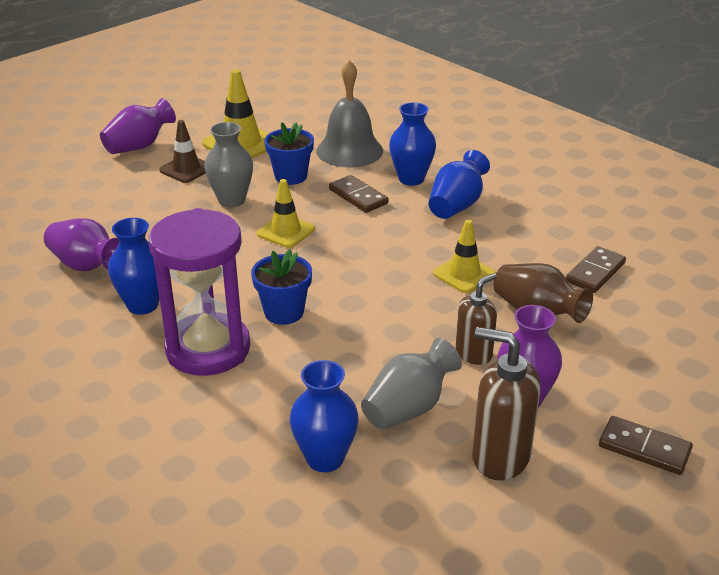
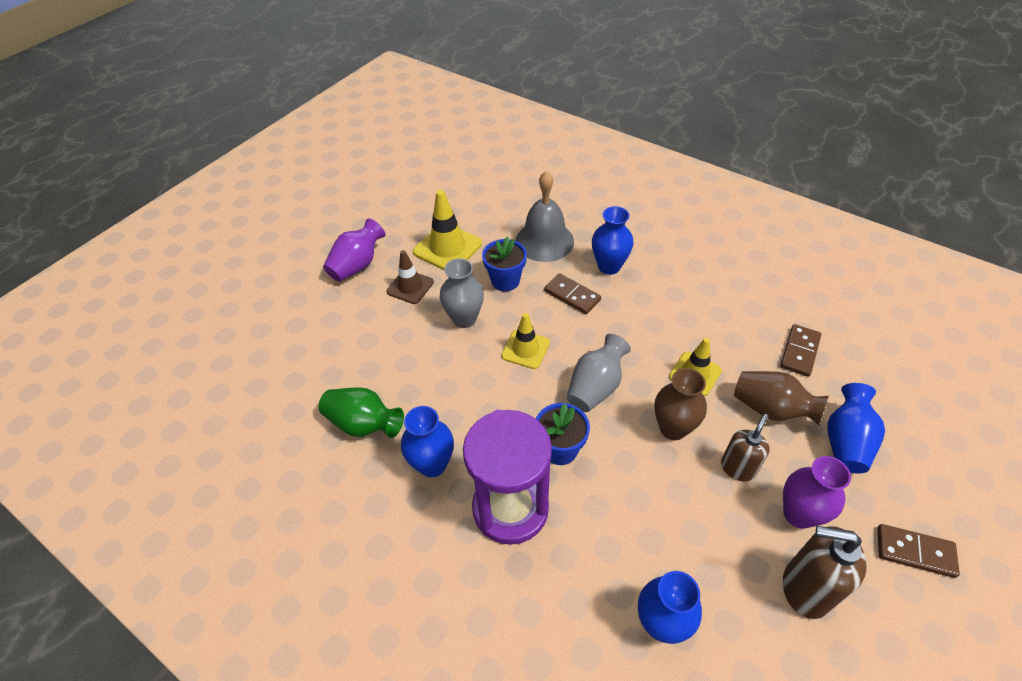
camera: 10 degrees left, 15 degrees up
purple vase [44,218,119,271] -> green vase [319,387,404,438]
grey vase [361,338,462,430] -> grey vase moved to [567,334,631,412]
blue vase [429,150,490,219] -> blue vase moved to [827,383,885,474]
none -> brown vase [654,368,707,440]

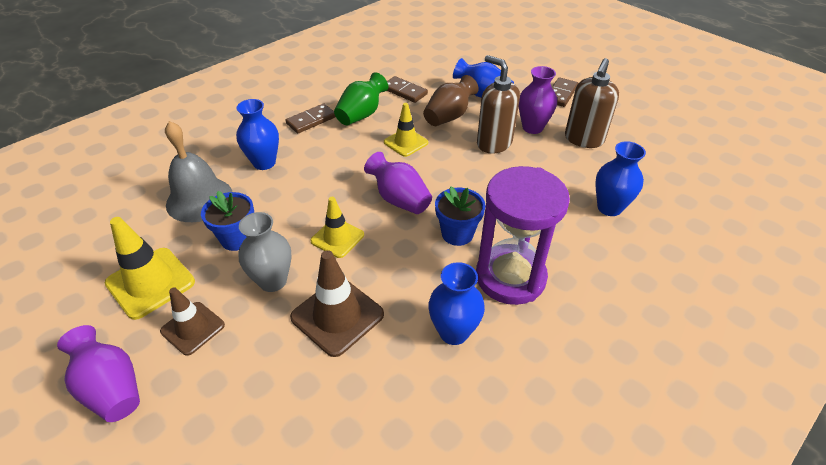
camera: 80 degrees left, 5 degrees down
green vase [319,387,404,438] -> green vase moved to [334,72,388,125]
brown domino [544,273,601,314] -> brown domino moved to [286,103,336,133]
grey vase [567,334,631,412] -> purple vase [364,152,432,214]
brown vase [654,368,707,440] -> none
brown soap dispenser [721,414,770,481] -> brown soap dispenser [477,55,520,154], size x1.53
none -> brown traffic cone [290,250,384,357]

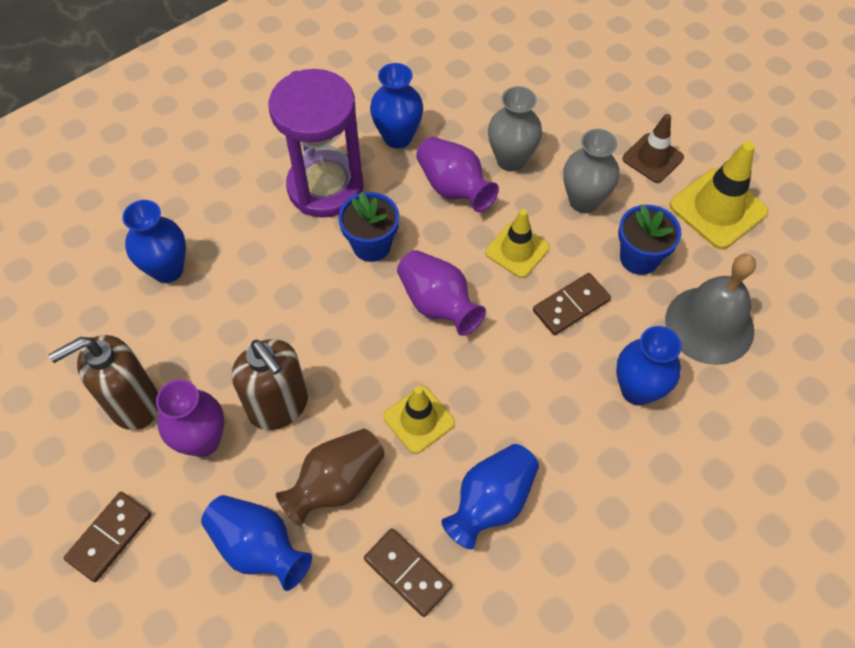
camera: 175 degrees left, 15 degrees up
purple vase [57,325,140,422] -> purple vase moved to [416,137,499,212]
brown domino [286,103,336,133] -> brown domino moved to [533,273,611,335]
brown traffic cone [290,250,384,357] -> grey vase [488,86,542,172]
green vase [334,72,388,125] -> blue vase [441,444,539,549]
brown soap dispenser [565,58,619,148] -> brown soap dispenser turned 150 degrees counterclockwise [49,335,158,430]

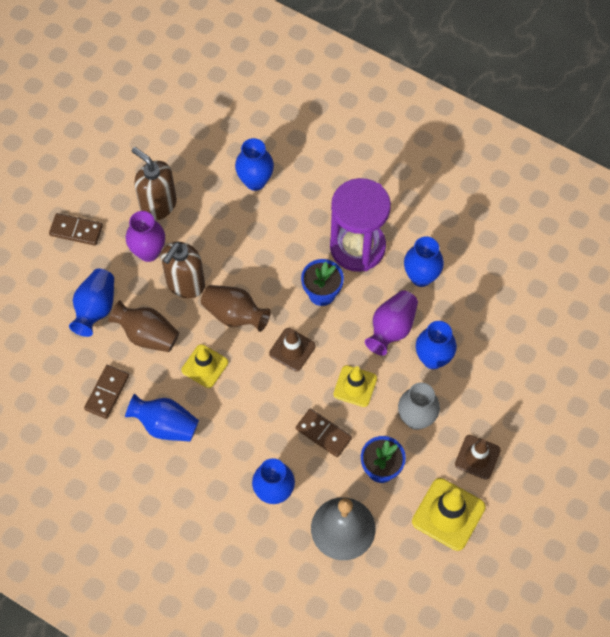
camera: 70 degrees right, 5 degrees up
purple vase [397,250,486,336] -> brown traffic cone [269,328,315,371]
grey vase [488,86,542,172] -> blue vase [416,321,457,369]
none -> brown vase [201,285,271,332]

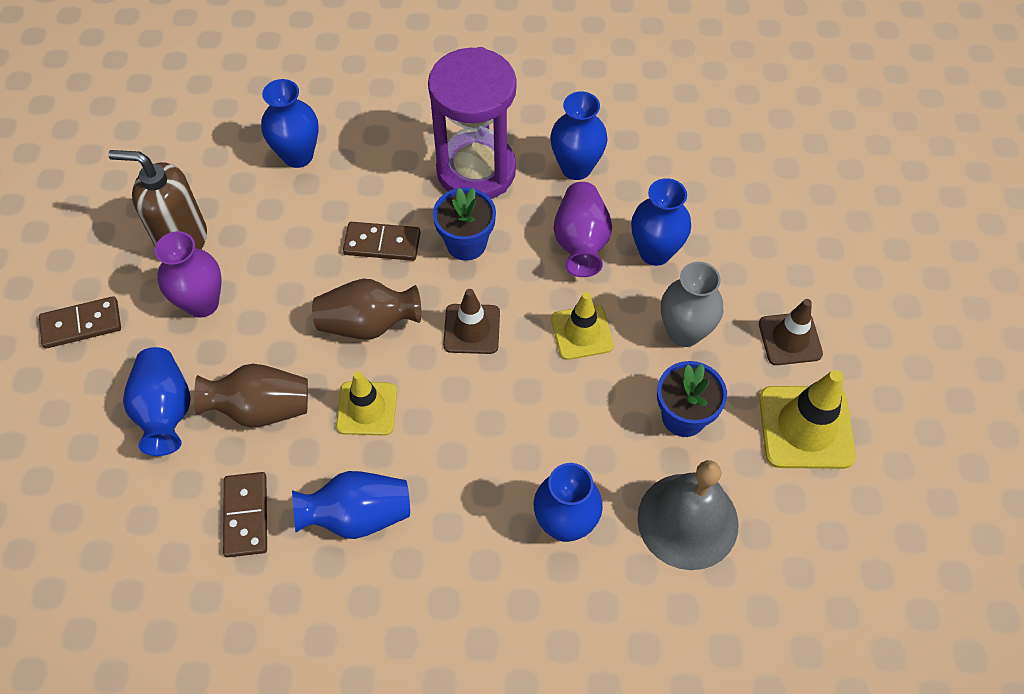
camera: 30 degrees left, 5 degrees down
brown soap dispenser [161,242,205,299] -> none
brown domino [296,408,352,457] -> brown domino moved to [343,222,421,261]

